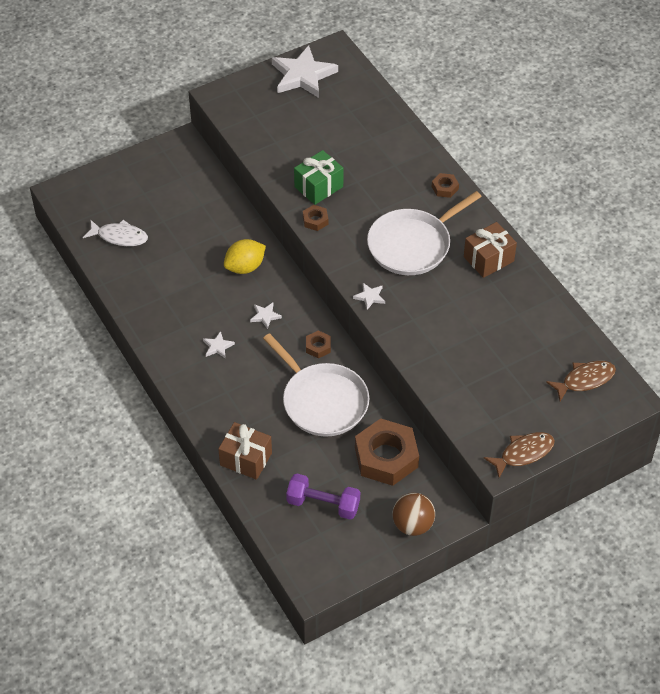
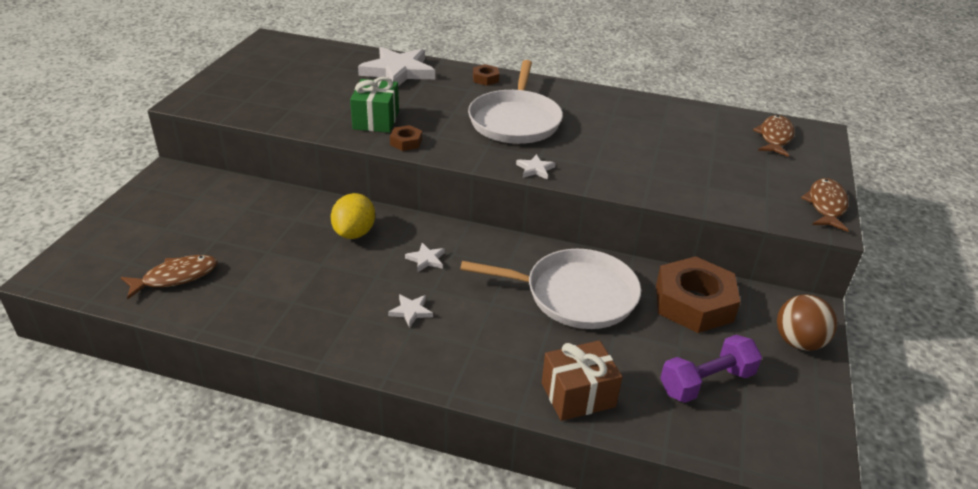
camera: 45 degrees left, 15 degrees down
white fish [83,220,148,246] -> brown fish [121,255,217,299]
white star [272,45,338,98] -> white star moved to [358,47,435,86]
brown nut [306,330,331,358] -> none
brown gift [464,222,517,278] -> none

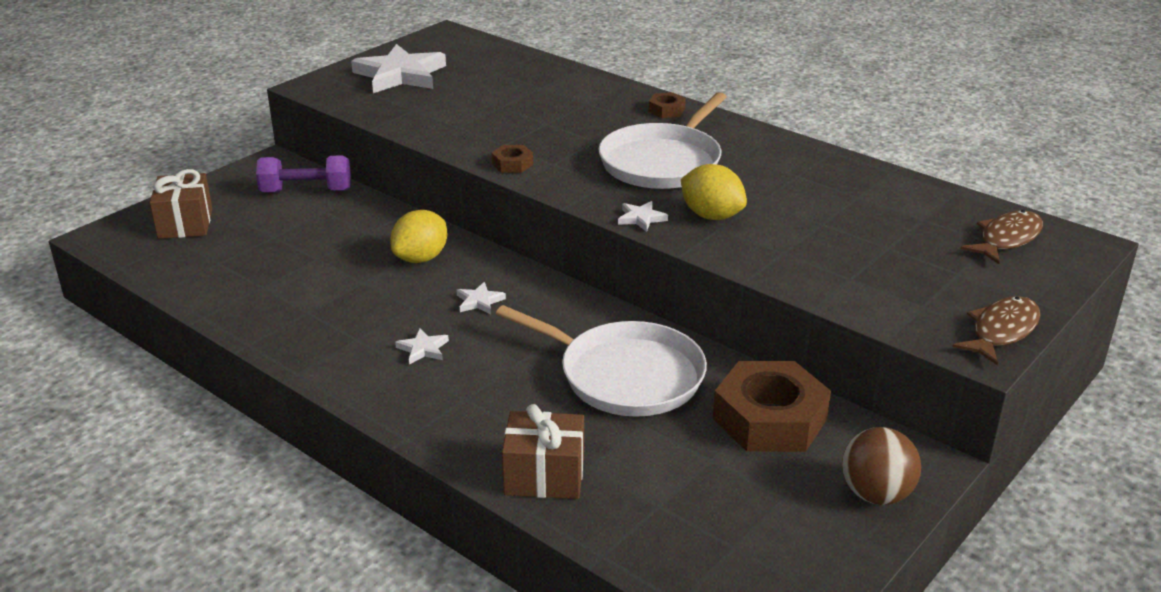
camera: 25 degrees right, 5 degrees down
brown fish [121,255,217,299] -> none
green gift [350,77,399,133] -> none
white star [358,47,435,86] -> white star moved to [351,44,446,93]
purple dumbbell [660,335,762,403] -> purple dumbbell moved to [256,155,351,193]
none -> brown gift [149,169,212,239]
none -> yellow lemon [681,164,747,220]

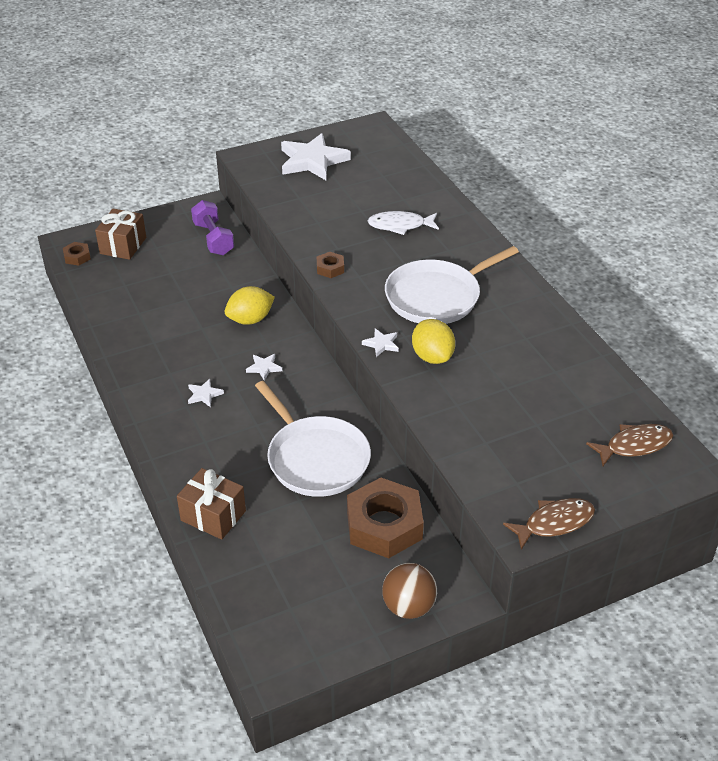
camera: 25 degrees right, 10 degrees up
purple dumbbell [256,155,351,193] -> purple dumbbell turned 45 degrees clockwise [191,200,234,255]
brown nut [648,92,686,118] -> brown nut moved to [63,242,91,266]
none -> white fish [368,211,439,235]

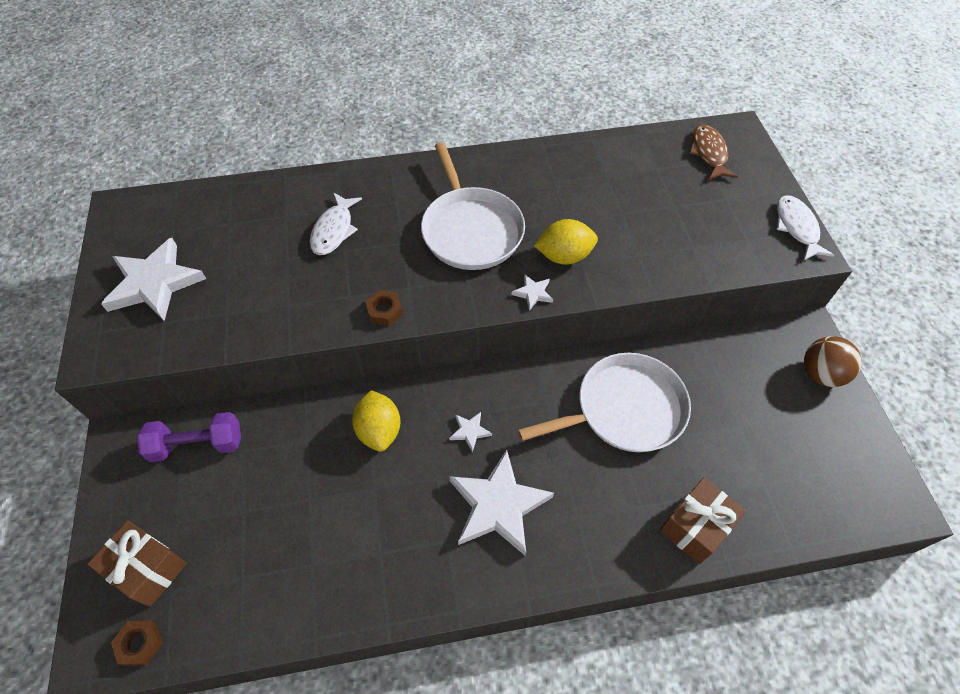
camera: 75 degrees left, 15 degrees up
white star [188,379,224,407] -> white star [449,450,554,555], size x2.32
brown nut [347,478,424,558] -> none
brown fish [503,498,595,550] -> white fish [777,195,835,261]

